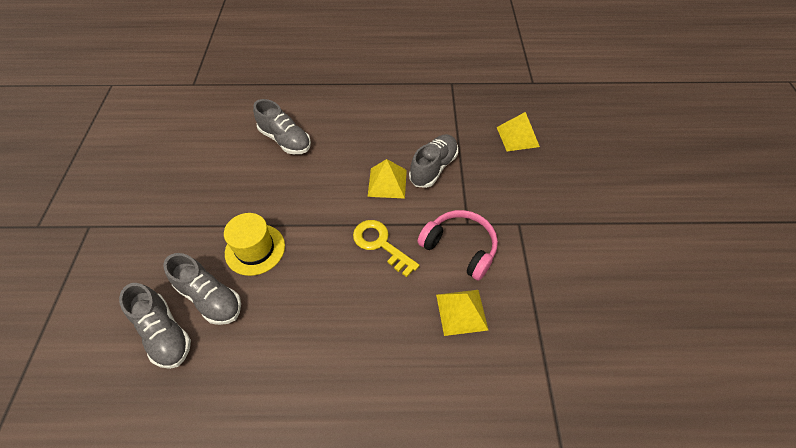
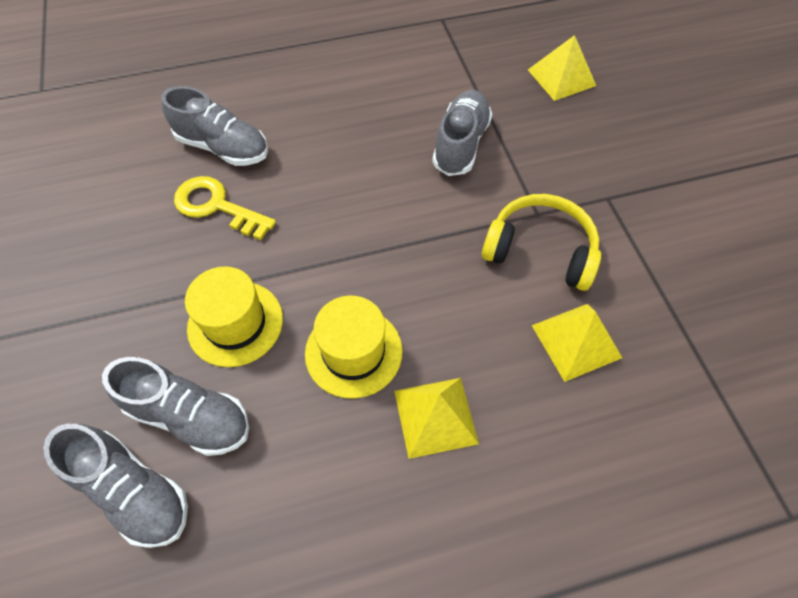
camera: 15 degrees left, 5 degrees up
yellow key [353,220,419,277] -> yellow key moved to [174,176,276,240]
yellow pyramid [368,159,407,198] -> yellow pyramid moved to [394,378,479,459]
pink headphones [418,210,498,281] -> yellow headphones [482,194,601,291]
none -> yellow hat [305,296,402,399]

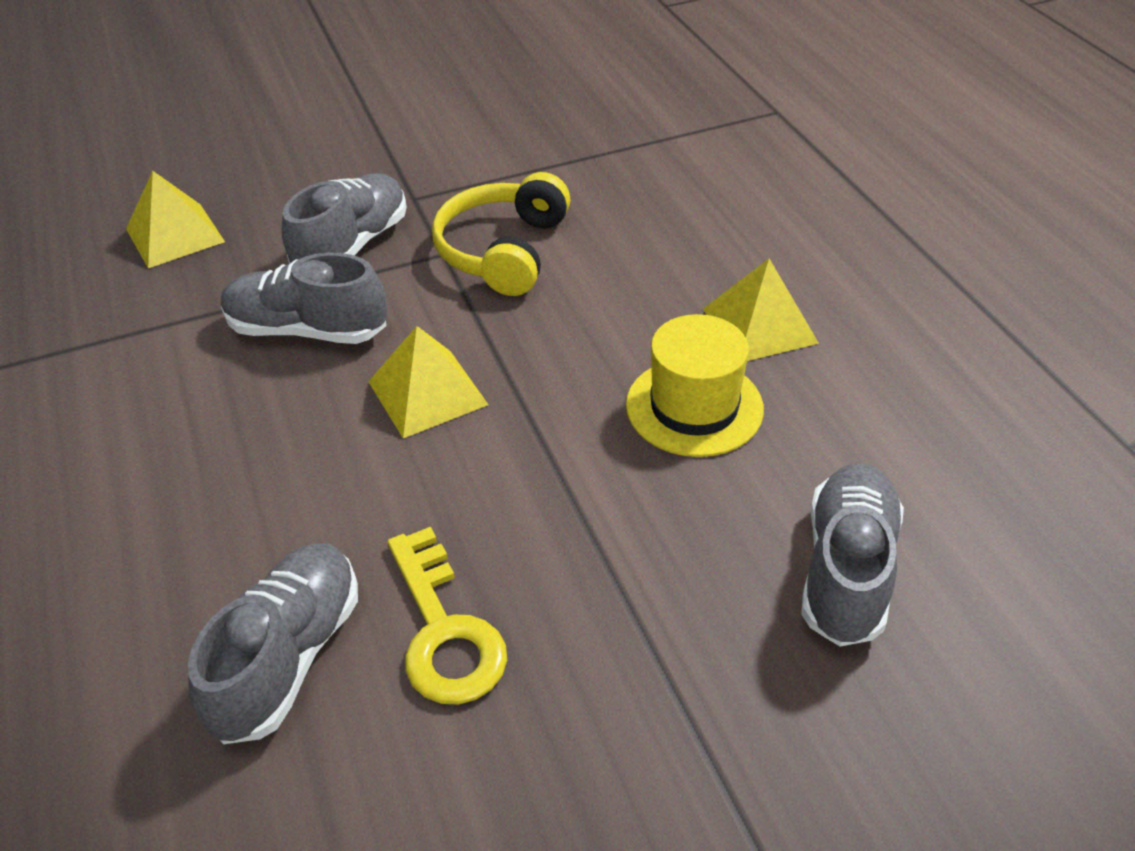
camera: 95 degrees left, 15 degrees down
grey shoe [43,424,188,548] -> grey shoe moved to [282,173,407,264]
yellow key [174,176,276,240] -> yellow key turned 45 degrees counterclockwise [387,527,507,705]
yellow hat [185,266,283,367] -> none
yellow pyramid [532,304,622,382] -> yellow pyramid moved to [368,326,488,438]

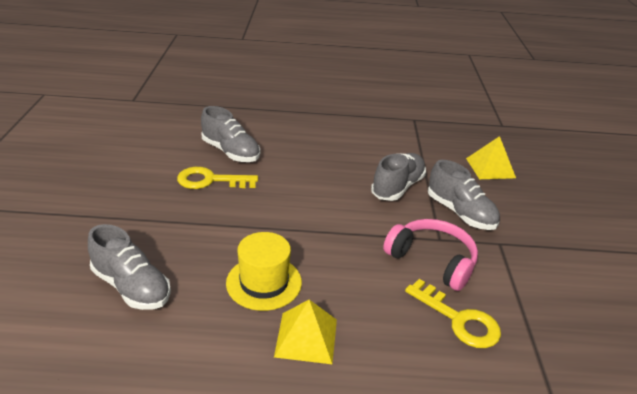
camera: 110 degrees right, 10 degrees down
yellow pyramid [368,326,488,438] -> none
yellow headphones [432,172,571,296] -> pink headphones [383,219,478,291]
none -> yellow key [405,279,501,348]

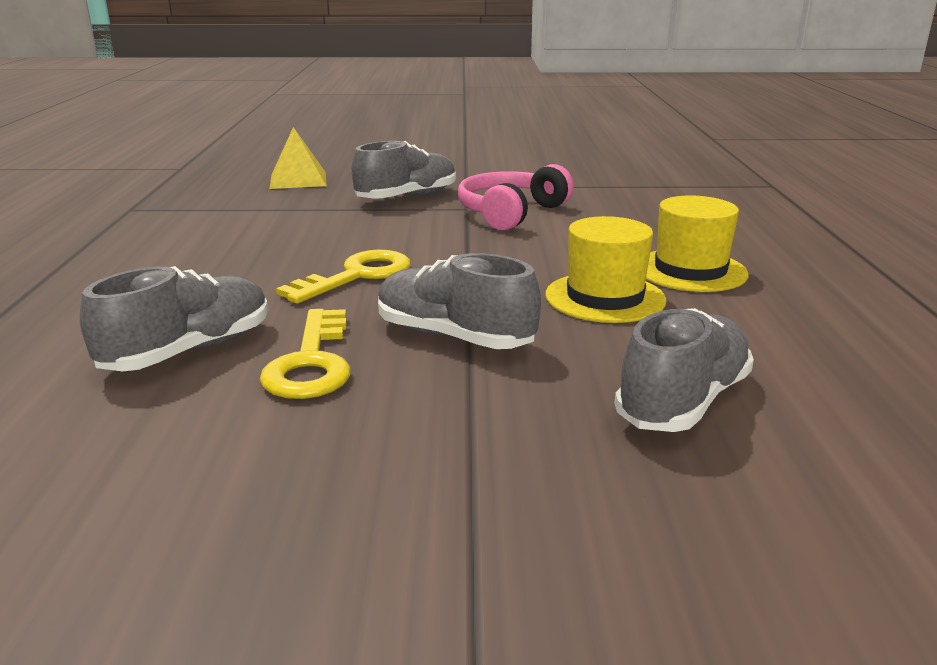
camera: 90 degrees left, 10 degrees down
yellow pyramid [274,300,337,364] -> yellow hat [646,195,749,292]
grey shoe [371,153,426,201] -> grey shoe moved to [378,253,541,349]
yellow key [405,279,501,348] -> yellow key moved to [276,250,411,304]

